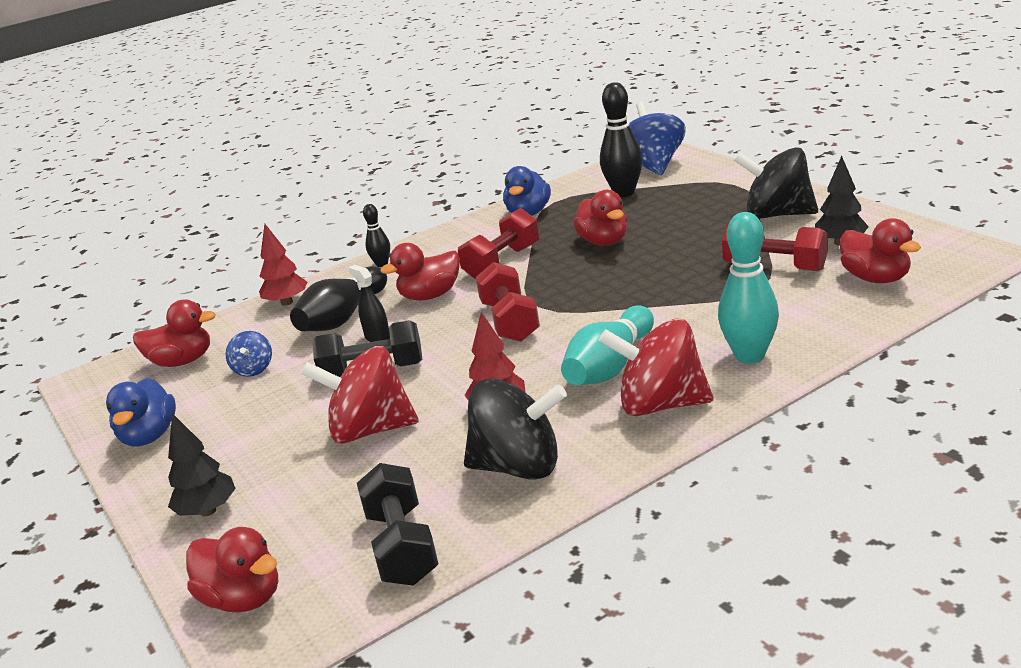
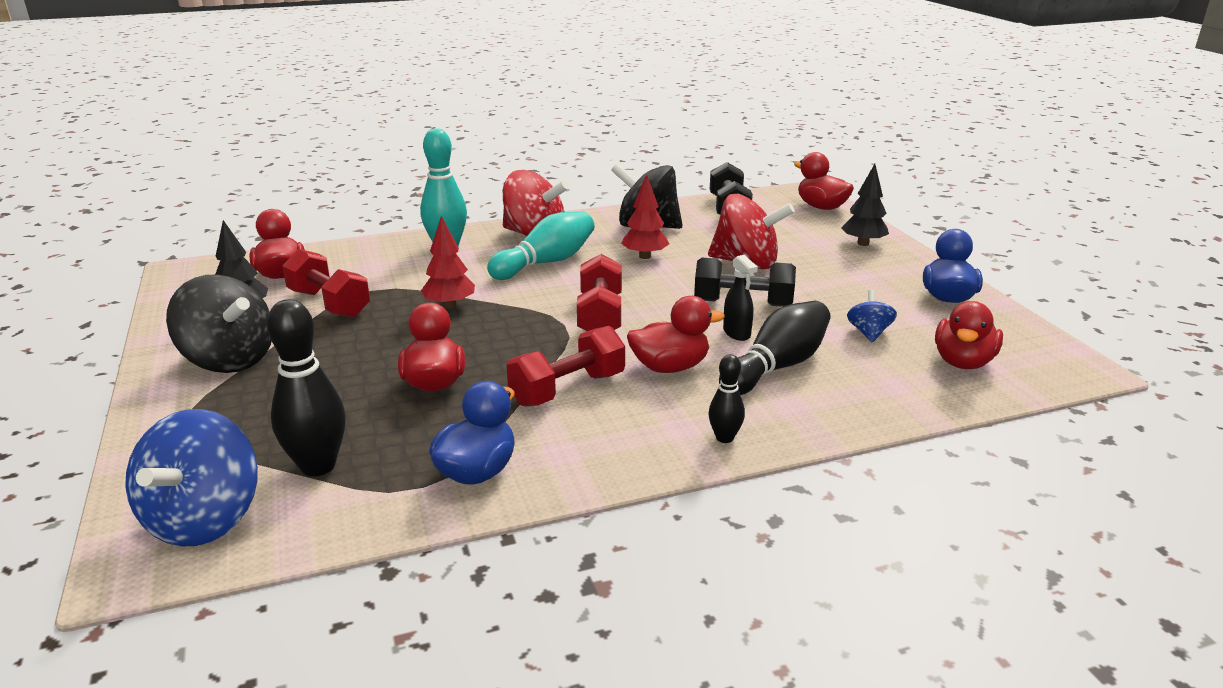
camera: 170 degrees left, 0 degrees up
red duck [133,299,216,367] -> red duck turned 75 degrees counterclockwise [935,301,1003,369]
red tree [259,224,307,306] -> red tree moved to [421,216,475,308]

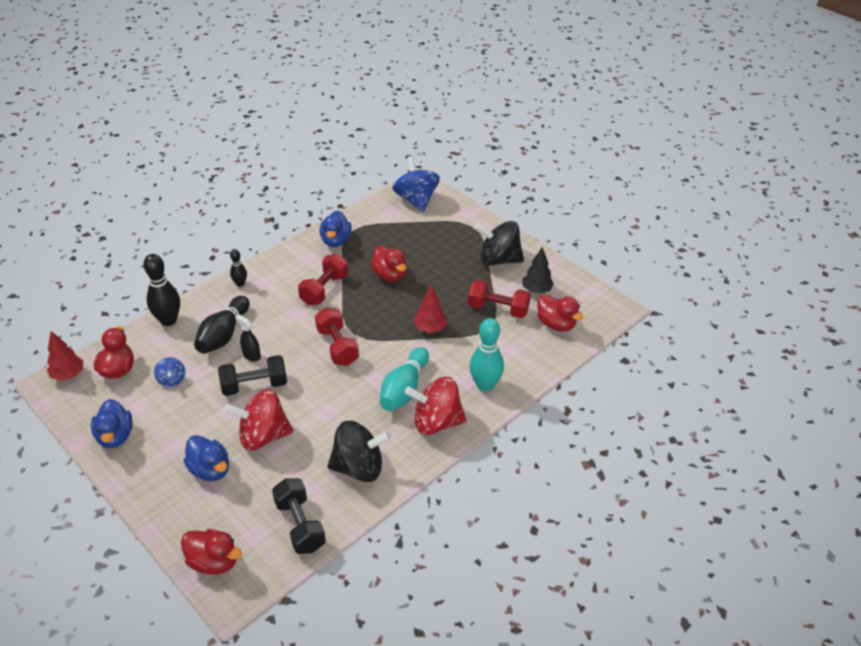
camera: 155 degrees right, 15 degrees up
black bowling pin [267,299,346,476] -> black bowling pin moved to [143,254,180,326]
red tree [621,174,669,259] -> red tree moved to [47,331,83,381]
red duck [627,296,725,373] -> none
black tree [841,164,889,246] -> none
none -> blue duck [184,435,229,481]

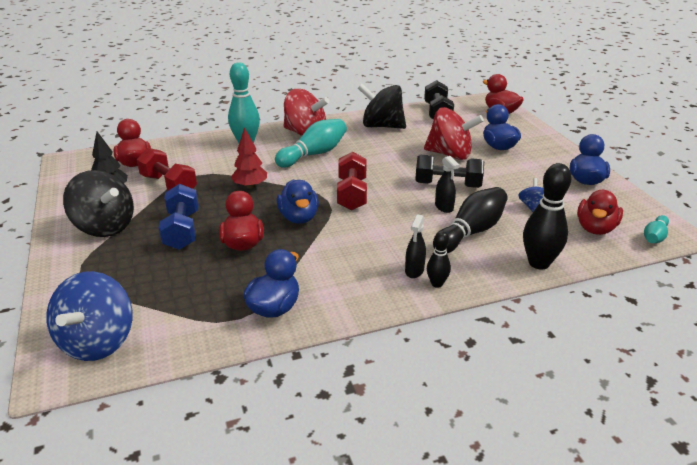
camera: 155 degrees left, 10 degrees down
red tree [47,331,83,381] -> turquoise bowling pin [644,215,669,243]
red dumbbell [298,254,348,305] -> none
none -> blue dumbbell [159,184,199,250]
none -> blue duck [277,180,319,224]
none -> black spray bottle [405,214,426,278]

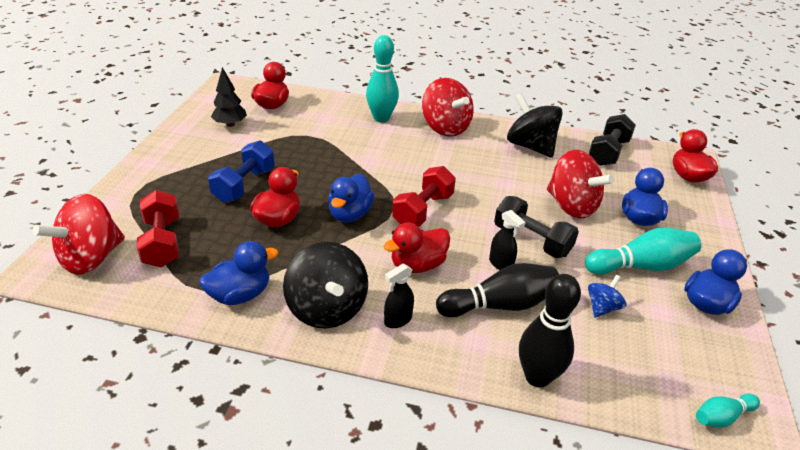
camera: 30 degrees right, 5 degrees up
blue spinning top [46,271,133,361] -> red spinning top [33,194,125,275]
black spinning top [63,170,134,237] -> black spinning top moved to [283,242,368,328]
red dumbbell [137,148,197,191] -> red dumbbell moved to [136,190,179,267]
red tree [231,127,267,189] -> none
turquoise bowling pin [275,119,347,168] -> turquoise bowling pin moved to [585,228,701,275]
black bowling pin [427,231,451,288] -> none
black spray bottle [435,156,459,213] -> black spray bottle turned 45 degrees counterclockwise [489,210,526,270]
red duck [577,190,623,235] -> red duck moved to [383,223,450,273]

